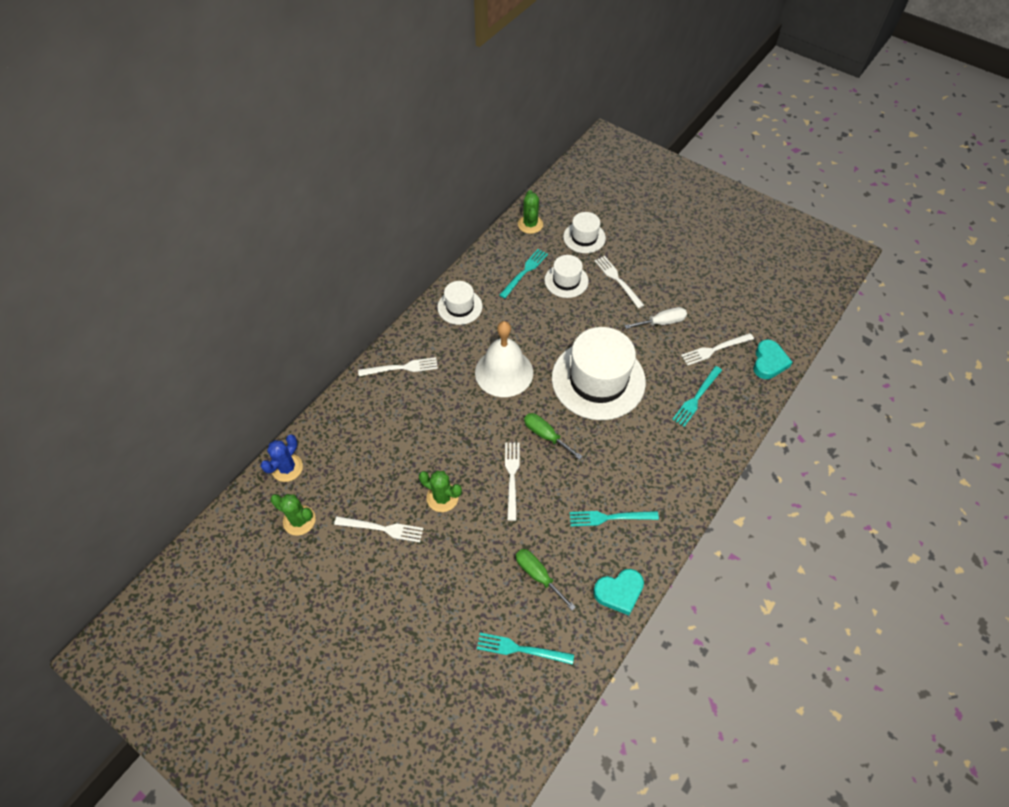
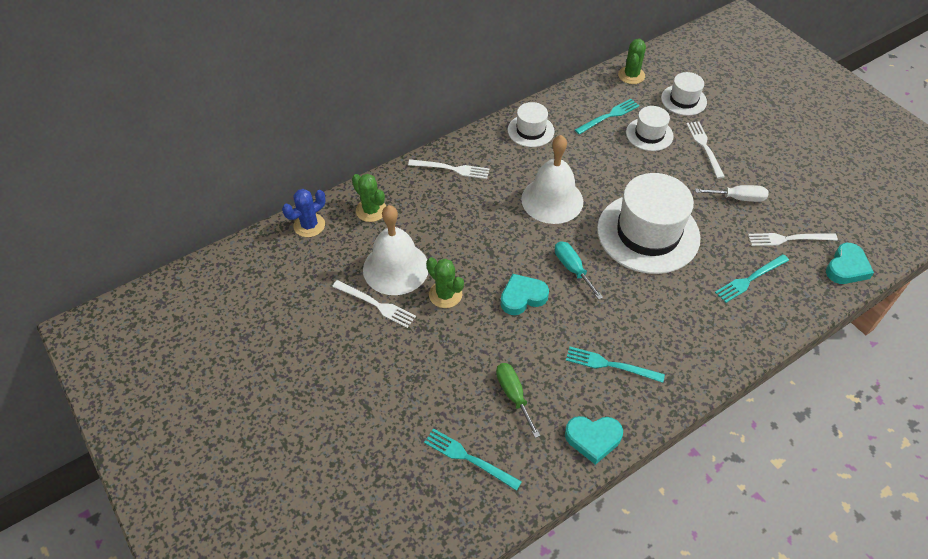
camera: 20 degrees right, 5 degrees down
green cactus [270,494,316,536] -> green cactus moved to [352,174,386,222]
white fork [505,442,520,521] -> turquoise heart [500,274,549,315]
green screwdriver [524,413,583,460] -> turquoise screwdriver [555,241,603,300]
none -> white bell [363,205,428,295]

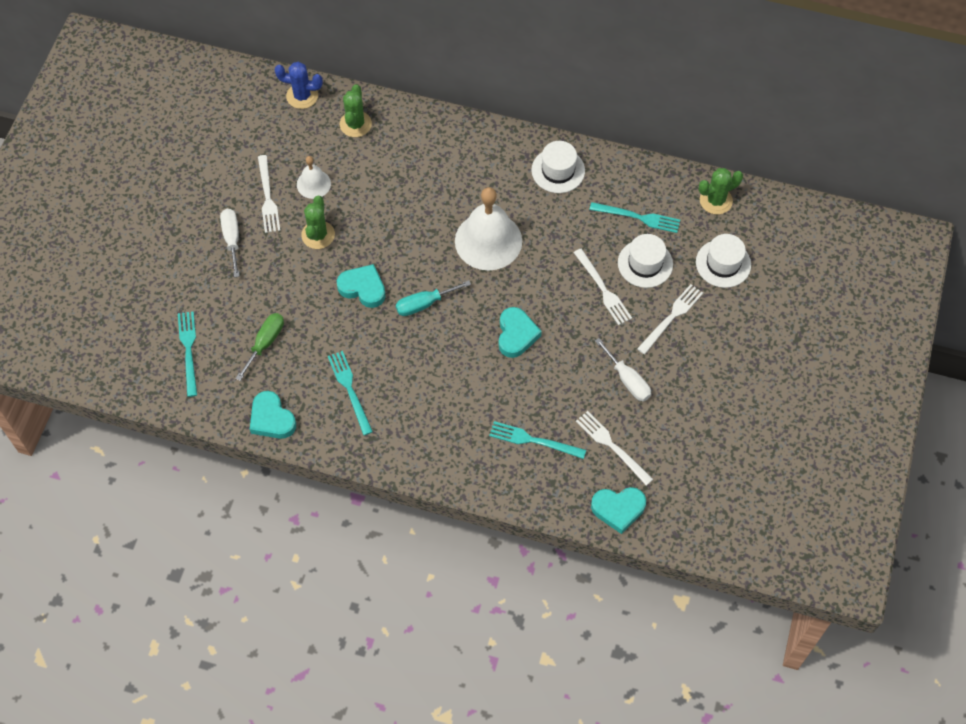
camera: 50 degrees right, 10 degrees up
white bell [363,205,428,295] -> white bell [297,156,331,199], size x0.52
white fork [408,159,490,179] -> white fork moved to [574,249,632,325]
turquoise screwdriver [555,241,603,300] -> turquoise screwdriver turned 135 degrees counterclockwise [396,280,471,316]
white hat [597,173,701,274] -> turquoise heart [499,307,542,358]
none -> white screwdriver [220,209,240,278]

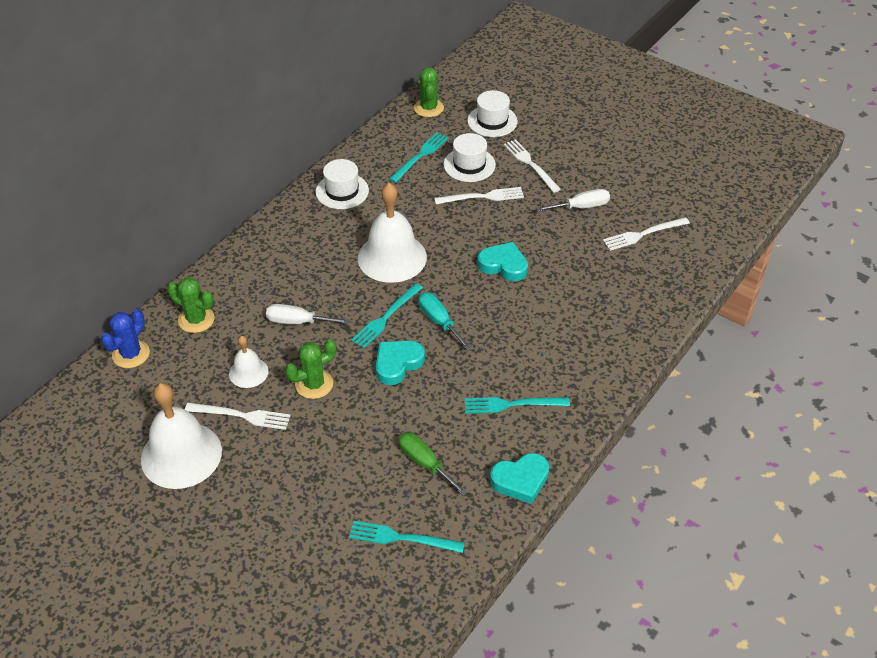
camera: 70 degrees left, 15 degrees down
white screwdriver [220,209,240,278] -> white screwdriver moved to [266,304,350,324]
green cactus [301,196,335,249] -> green cactus turned 60 degrees counterclockwise [285,339,336,399]
turquoise screwdriver [396,280,471,316] -> turquoise screwdriver turned 150 degrees clockwise [419,293,472,350]
turquoise fork [489,421,586,459] -> turquoise fork moved to [351,283,423,349]
turquoise heart [591,487,646,534] -> none
none -> white bell [141,383,222,489]

